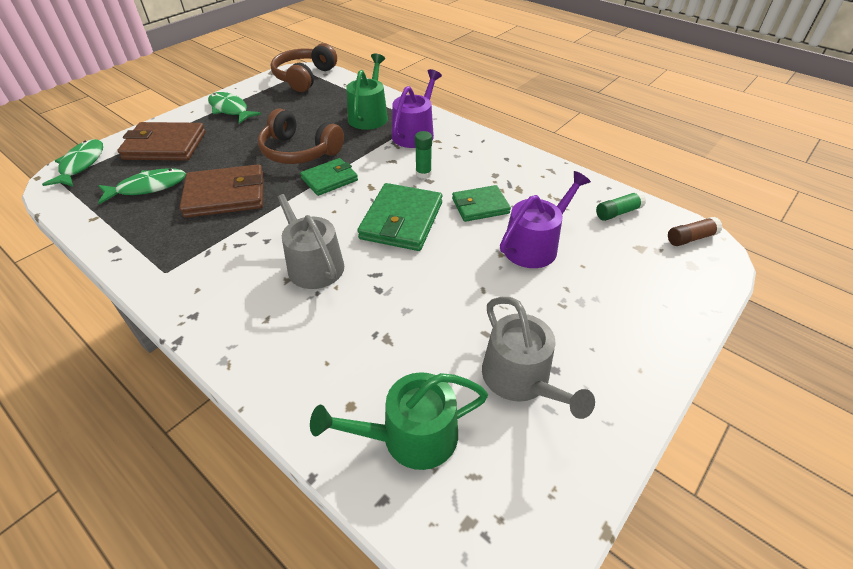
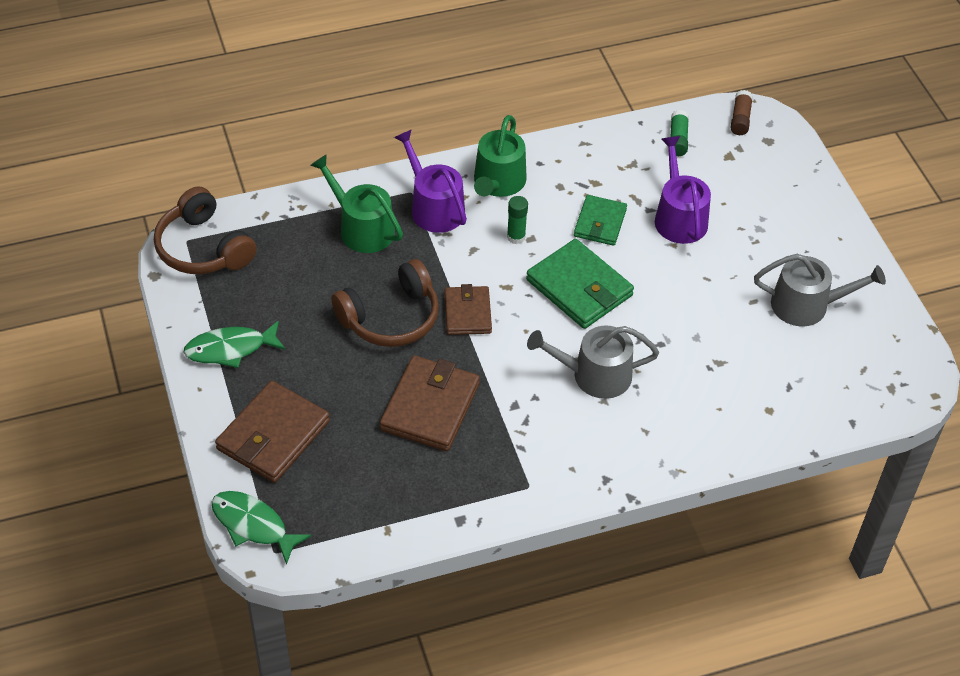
camera: 60 degrees left, 5 degrees up
green fish [98,168,186,204] -> none
green wallet [300,158,358,196] -> brown wallet [445,284,492,335]
green watering can [310,372,488,470] -> green watering can moved to [474,115,527,197]

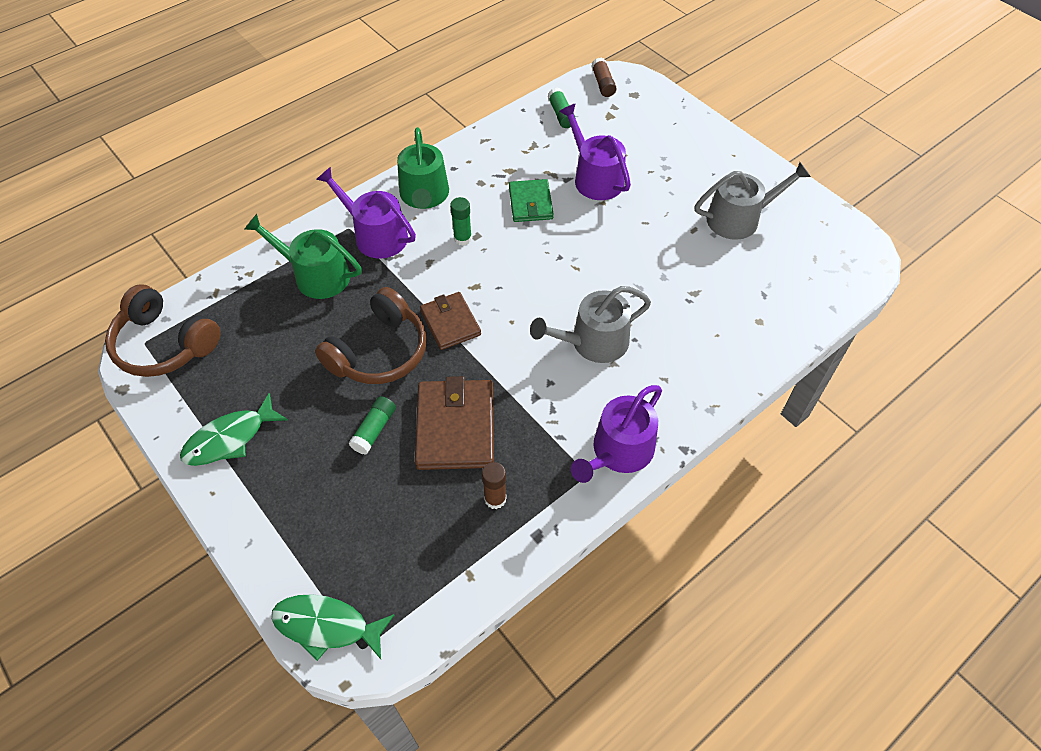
camera: 20 degrees left, 5 degrees up
brown wallet [215,381,330,483] -> none
green wallet [526,239,634,329] -> none
none -> green glue stick [349,396,396,455]
none -> brown glue stick [482,462,506,509]
none -> purple watering can [571,385,662,483]

